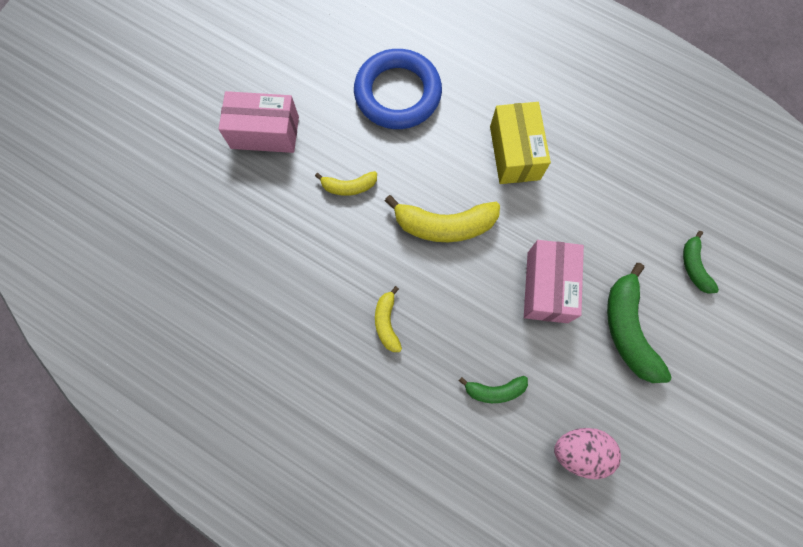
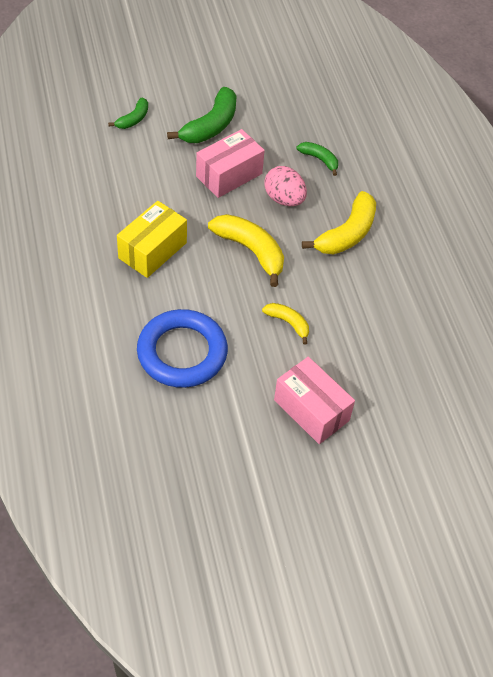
camera: 140 degrees left, 20 degrees down
yellow banana [375,286,402,352] -> yellow banana [302,191,376,254], size x1.80
pink egg [554,428,621,479] -> pink egg moved to [264,166,307,206]

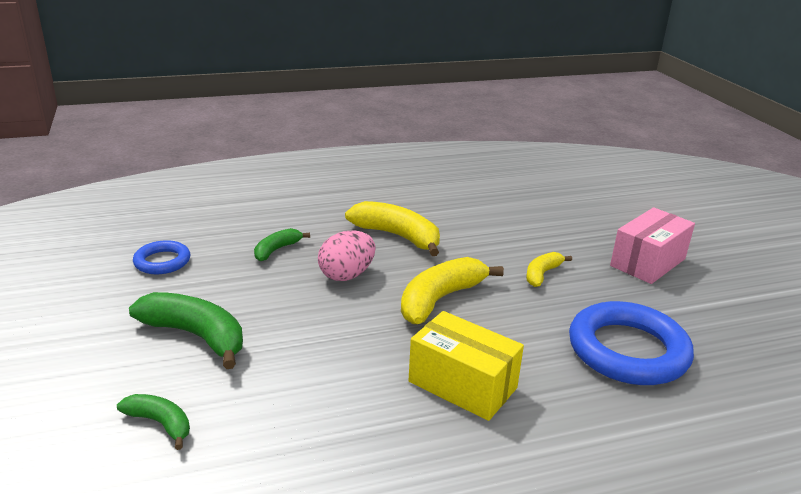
camera: 90 degrees left, 25 degrees down
pink box [196,129,265,198] -> none
none -> blue ring [133,240,190,274]

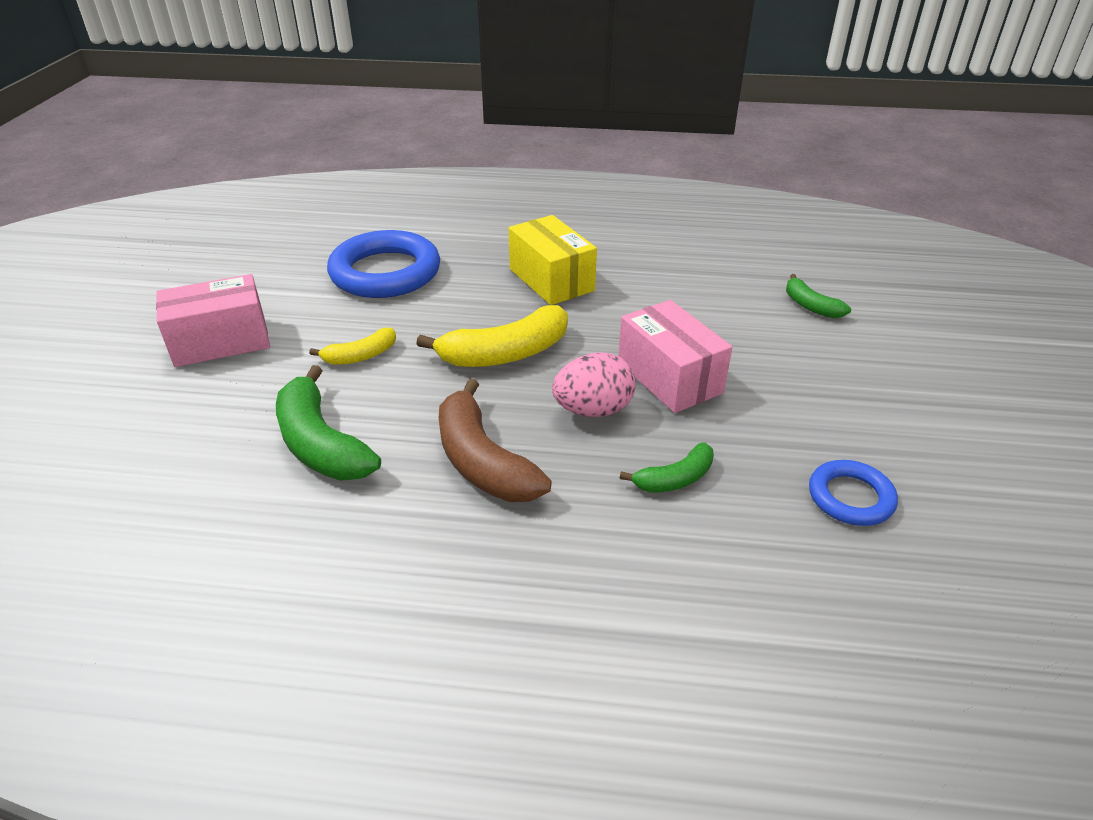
camera: 155 degrees left, 10 degrees up
green banana [129,292,243,369] -> green banana moved to [276,365,381,481]
yellow banana [345,201,440,256] -> brown banana [439,379,552,502]
none -> pink box [618,300,732,413]

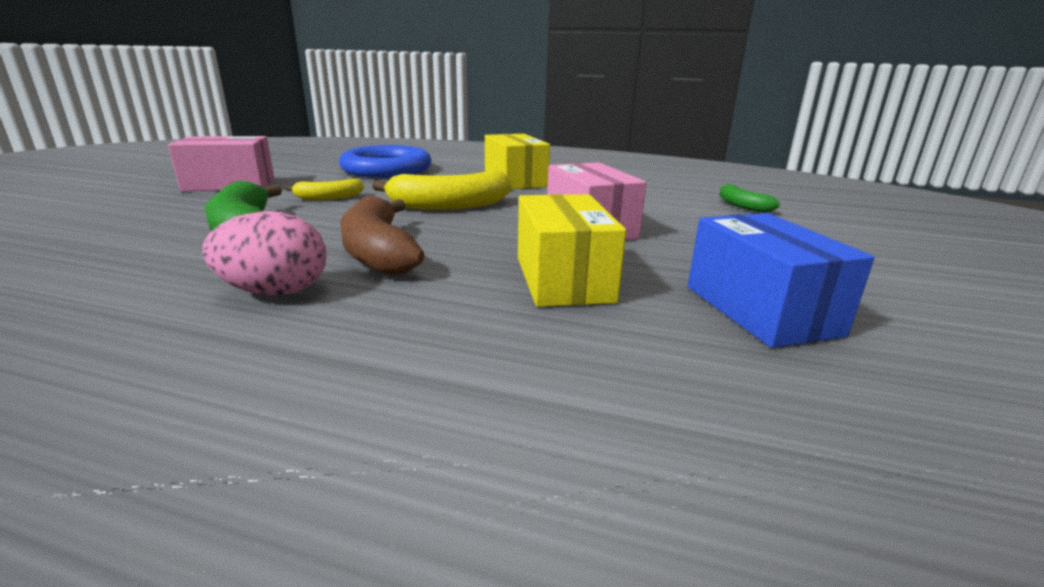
camera: 10 degrees right, 15 degrees down
pink egg [552,352,636,417] -> pink egg moved to [202,211,326,295]
green banana [620,442,714,493] -> yellow box [518,194,626,307]
blue ring [809,460,898,526] -> blue box [688,213,875,348]

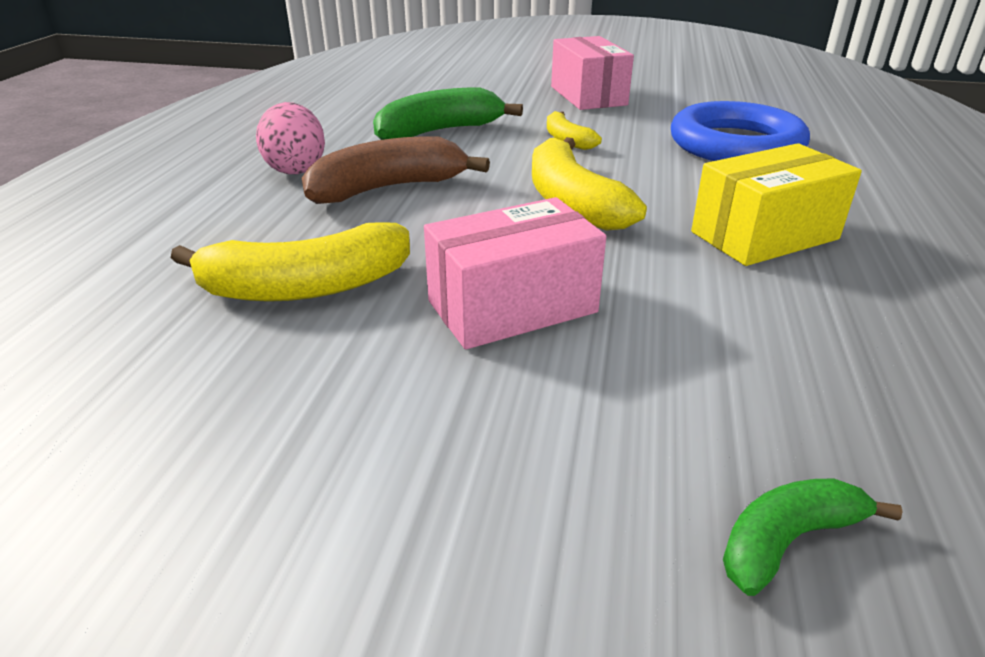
camera: 85 degrees right, 10 degrees up
yellow box [518,194,626,307] -> yellow banana [171,222,410,302]
blue box [688,213,875,348] -> none

